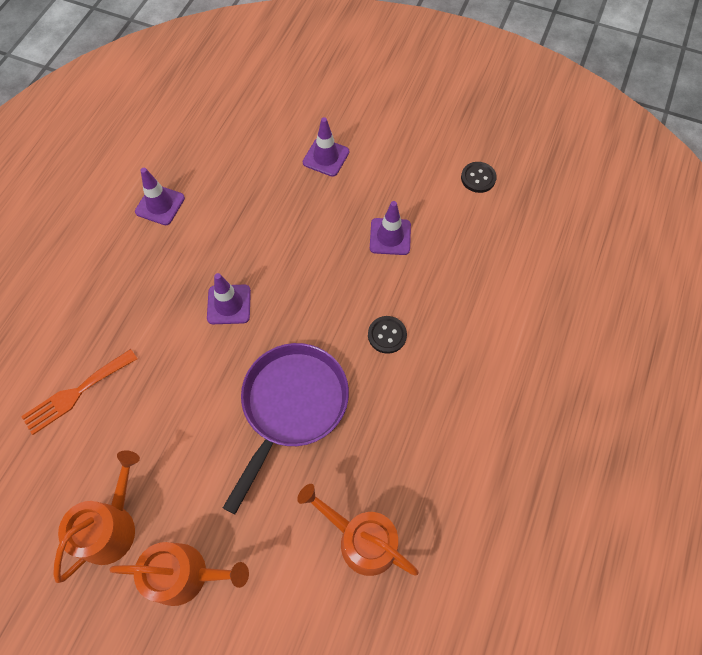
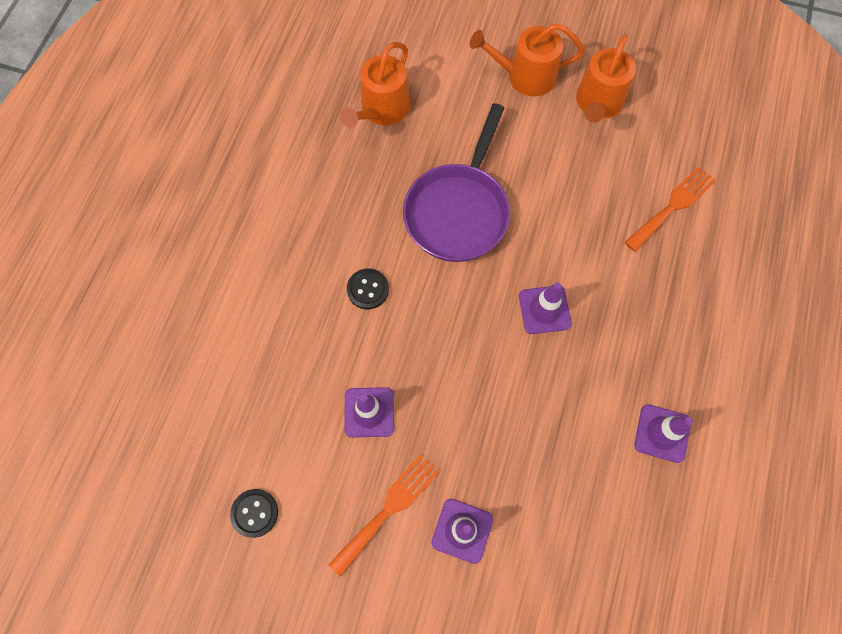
camera: 175 degrees right, 5 degrees up
orange watering can [297,484,419,576] -> orange watering can turned 90 degrees clockwise [340,42,410,128]
none -> orange fork [328,454,440,577]

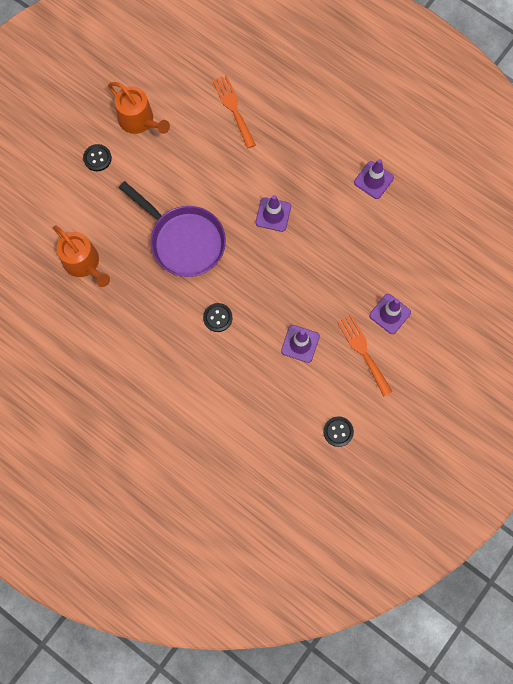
camera: 70 degrees left, 5 degrees up
orange watering can [470,23,584,96] -> black button [83,144,112,171]

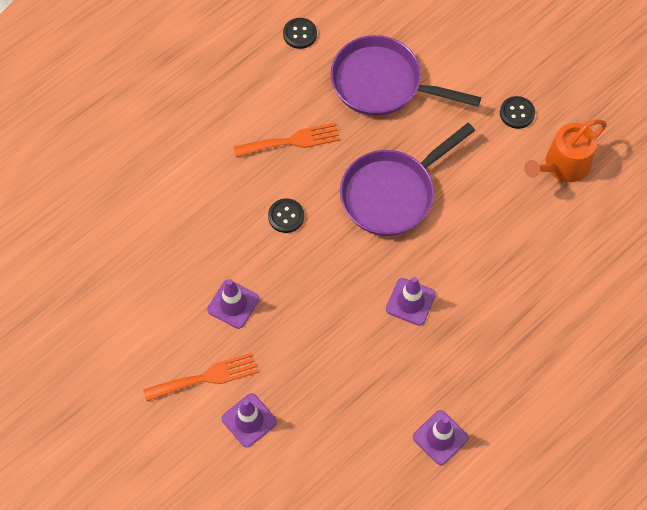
camera: 100 degrees right, 10 degrees down
orange watering can [53,225,110,287] -> purple pan [330,35,481,116]
orange fork [212,75,256,149] -> orange fork moved to [234,122,340,157]
black button [323,416,354,447] -> black button moved to [283,18,317,49]

